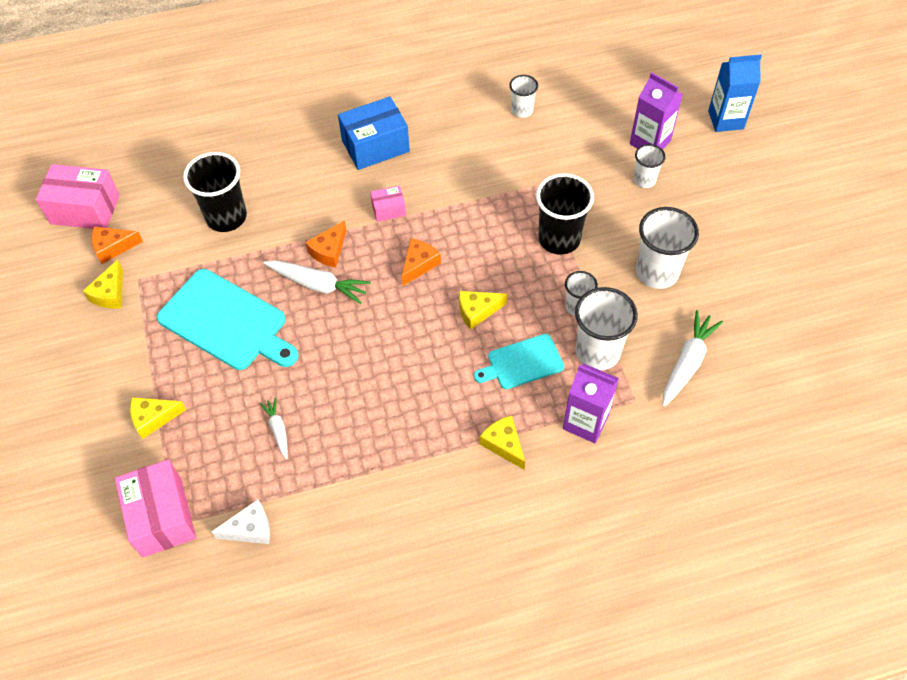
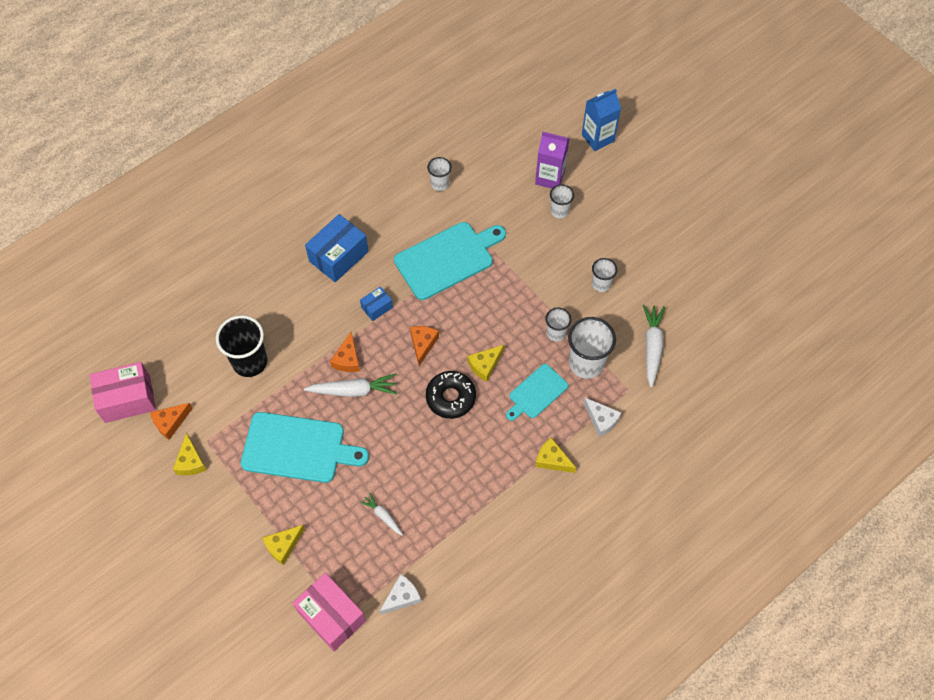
camera: 25 degrees left, 5 degrees up
pink box [370,186,406,222] -> blue box [360,286,393,321]
black cup [536,173,594,255] -> none
purple carton [563,364,619,443] -> white cheese [583,398,622,437]
white cup [636,207,699,289] -> white cup [592,258,617,292], size x0.56
none -> turquoise cutting board [394,222,506,300]
none -> black donut [426,371,476,419]

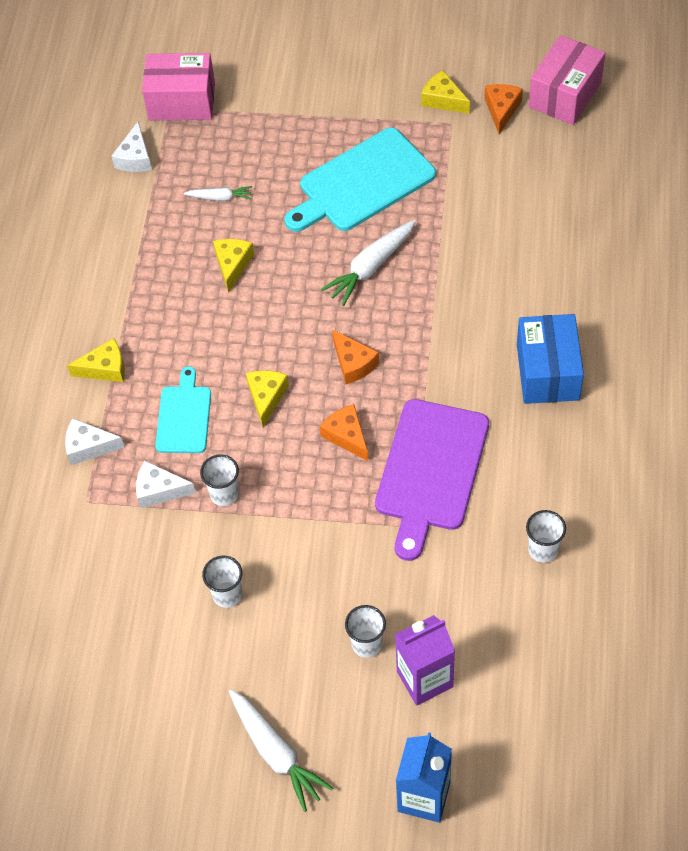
camera: 140 degrees right, 5 degrees down
black cup [216,315,267,377] -> none
yellow cheese [262,525,305,565] -> yellow cheese moved to [213,239,254,293]
orange cheese [330,332,360,372] -> orange cheese moved to [320,404,368,461]
blue box [360,286,393,321] -> none
turquoise cutting board [394,222,506,300] -> purple cutting board [375,399,489,561]
black donut [426,371,476,419] -> none
white cup [568,317,616,379] -> white cheese [136,461,196,508]
white carrot [643,305,665,388] -> white carrot moved to [229,690,333,812]

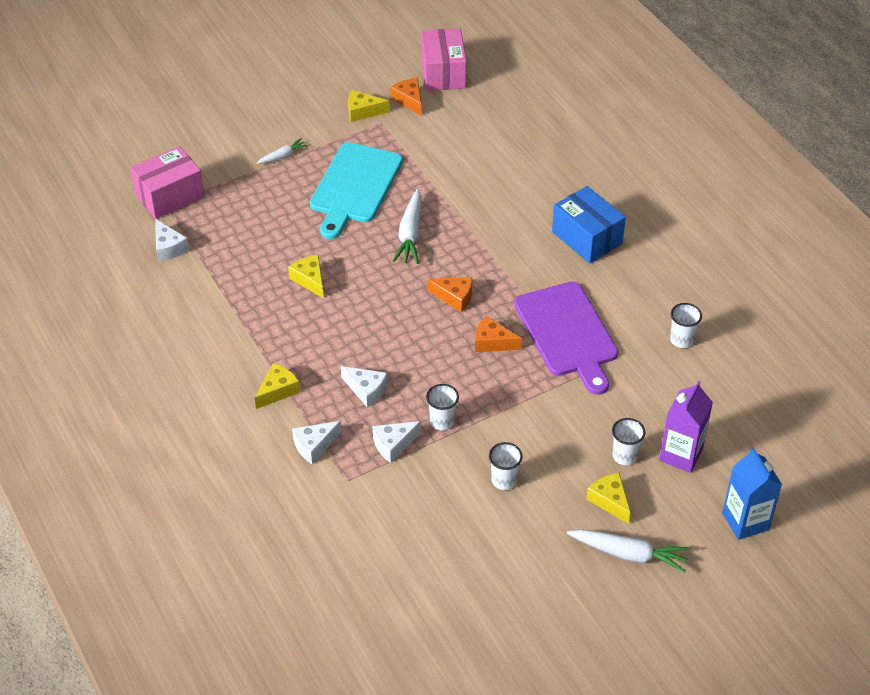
camera: 40 degrees left, 10 degrees down
turquoise cutting board [155,366,211,453] -> white cheese [341,366,388,408]
white carrot [184,186,252,201] -> white carrot moved to [256,138,308,164]
yellow cheese [246,370,289,427] -> yellow cheese moved to [586,472,631,524]

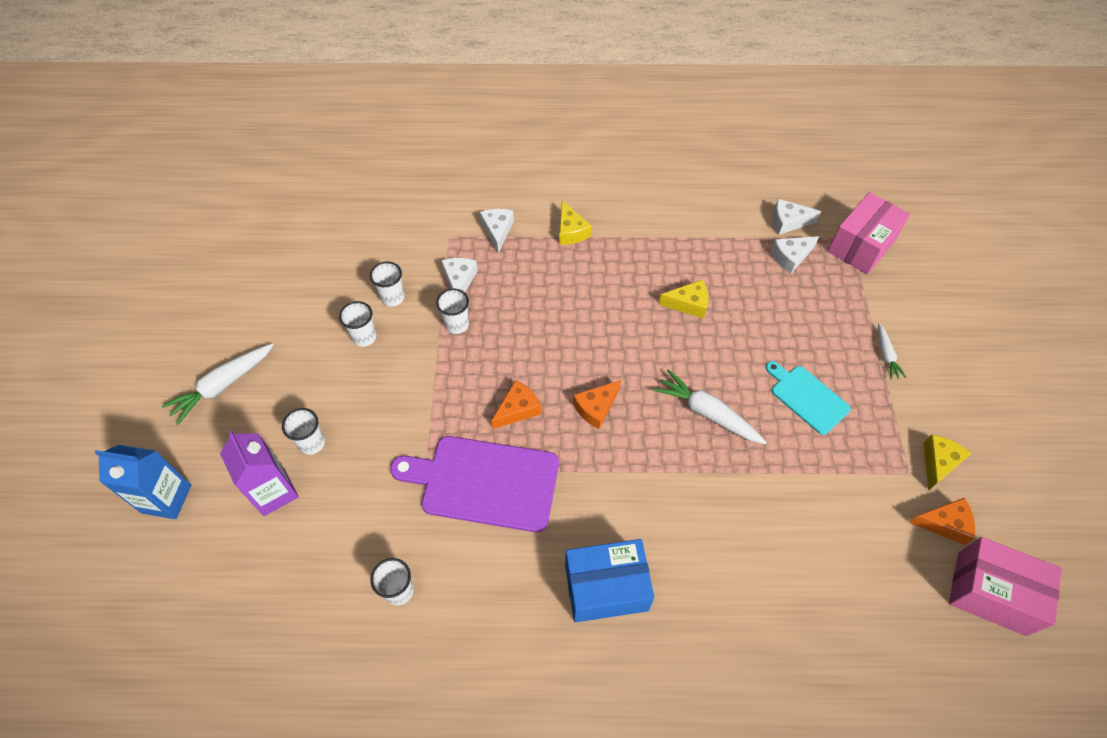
camera: 120 degrees right, 10 degrees up
pink box [130,146,205,219] -> pink box turned 45 degrees clockwise [828,192,910,274]
turquoise cutting board [310,142,403,239] -> turquoise cutting board [766,361,851,435], size x0.58
white cheese [341,366,388,408] -> white cheese moved to [771,236,819,274]
yellow cheese [586,472,631,524] -> none
none -> white cup [370,261,405,306]

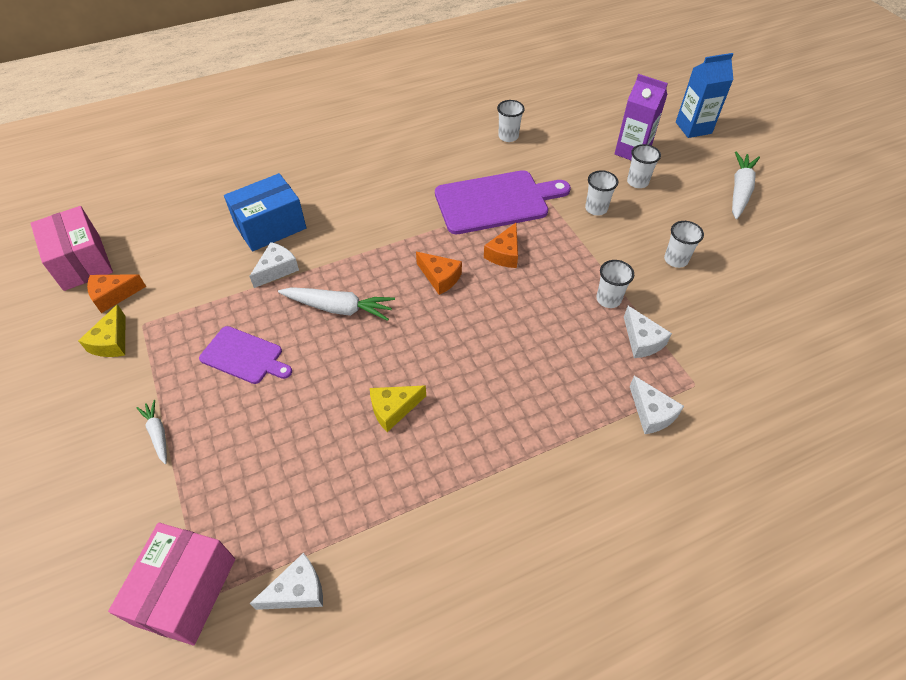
camera: 155 degrees right, 5 degrees down
white cup [370,261,405,306] -> white cup moved to [585,170,618,215]
yellow cheese [559,201,591,245] -> none
blue box [565,539,654,622] -> blue box moved to [224,173,306,251]
orange cheese [573,380,621,429] -> orange cheese turned 105 degrees clockwise [416,252,462,295]
turquoise cutting board [766,361,851,435] -> purple cutting board [199,326,292,384]
white cheese [771,236,819,274] -> white cheese moved to [249,242,299,288]
pink box [949,537,1062,636] -> pink box turned 60 degrees clockwise [31,206,113,291]

